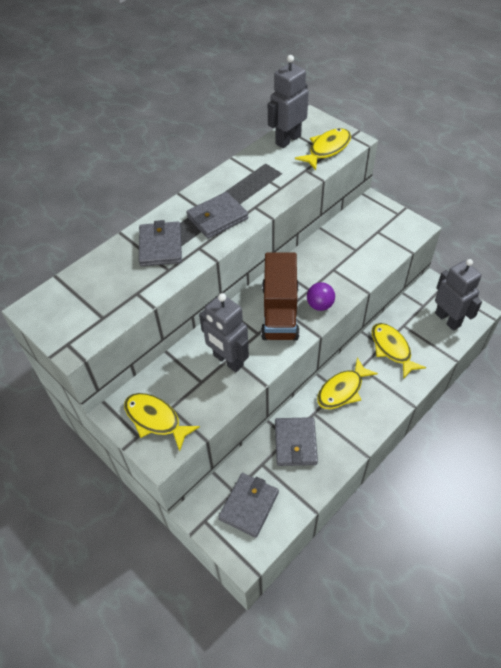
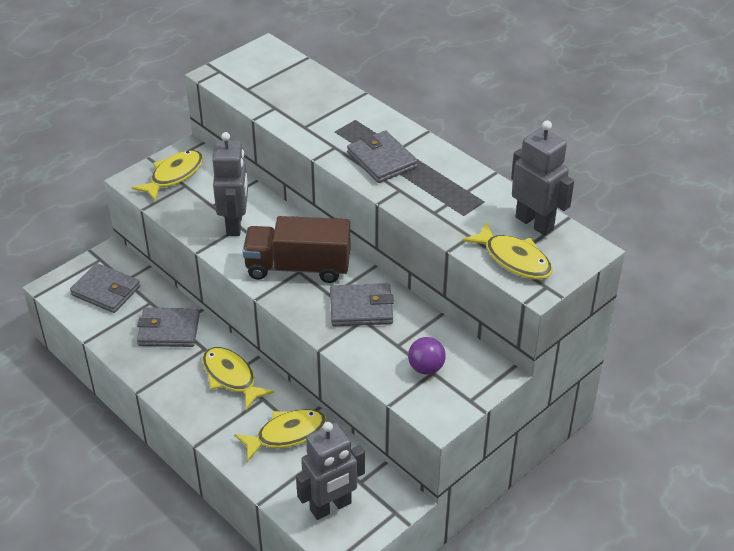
camera: 90 degrees right, 10 degrees down
grey wallet [139,220,182,266] -> grey wallet moved to [330,283,394,326]
grey robot [199,293,249,372] -> grey robot turned 135 degrees clockwise [212,132,248,236]
purple ball [307,282,335,311] -> purple ball moved to [408,337,446,375]

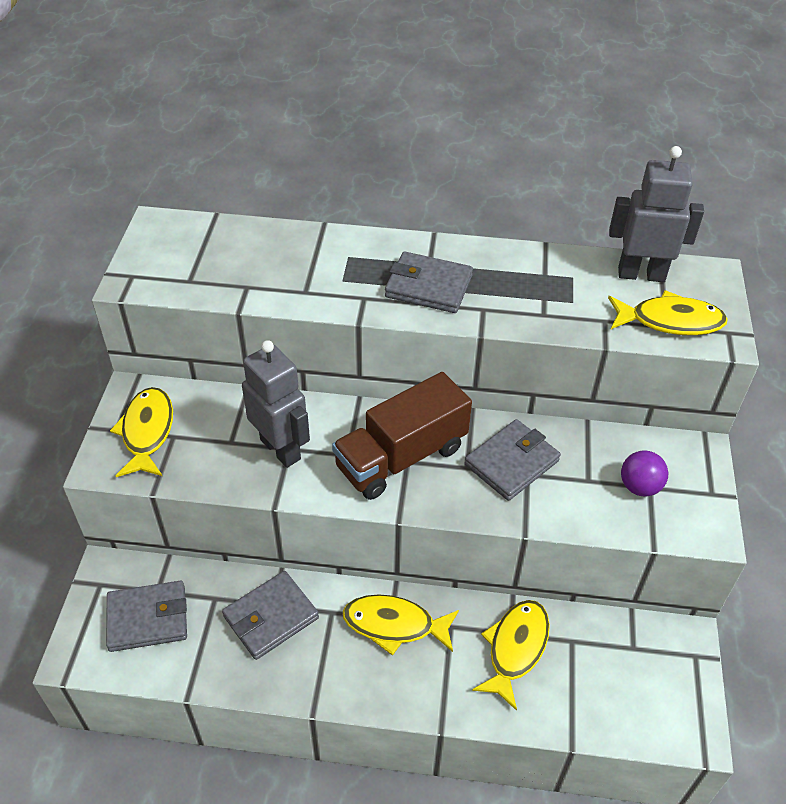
camera: 40 degrees left, 5 degrees up
grey robot [296,422,365,520] -> none

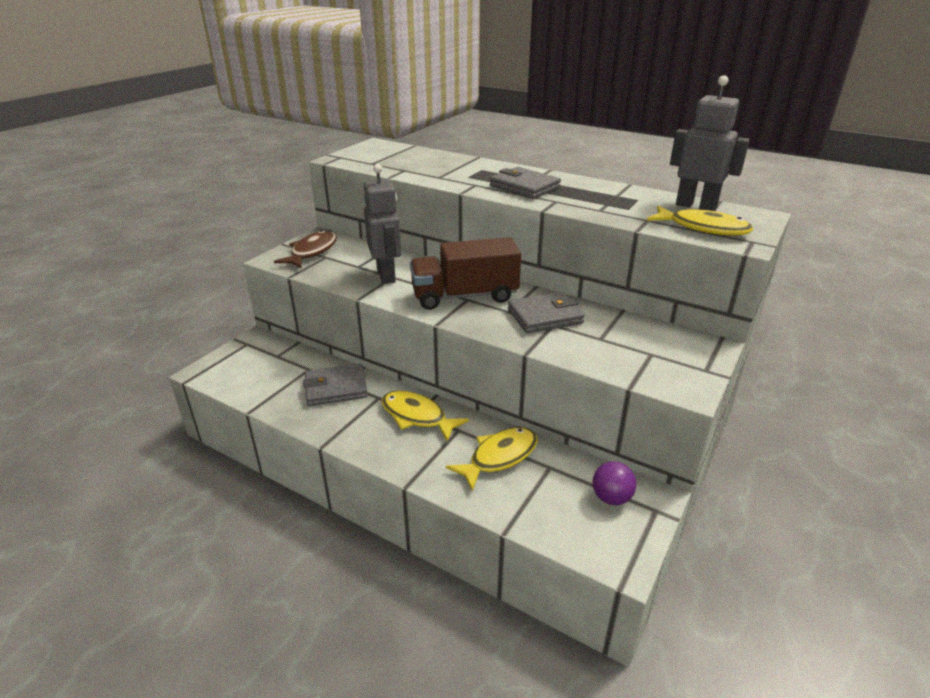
camera: 25 degrees right, 15 degrees down
grey wallet [106,581,187,652] -> none
yellow fish [110,387,173,477] -> brown fish [274,230,337,268]
purple ball [621,450,668,496] -> purple ball moved to [592,461,637,505]

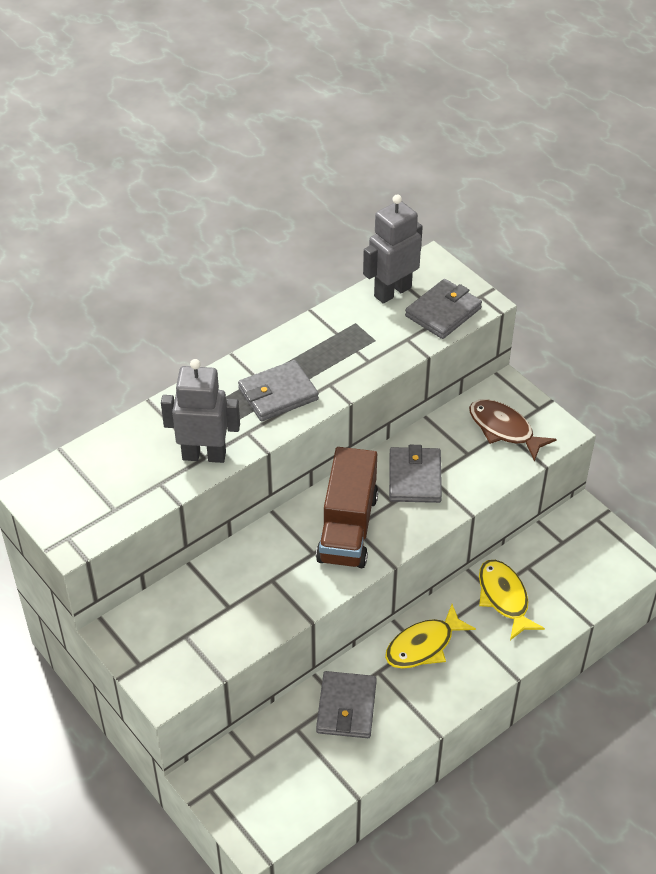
camera: 70 degrees left, 15 degrees up
brown fish [274,230,337,268] -> brown fish moved to [469,399,557,461]
grey robot [364,164,401,284] -> grey robot moved to [161,359,240,463]
purple ball [592,461,637,505] -> none
yellow fish [647,205,753,236] -> grey wallet [405,279,482,339]

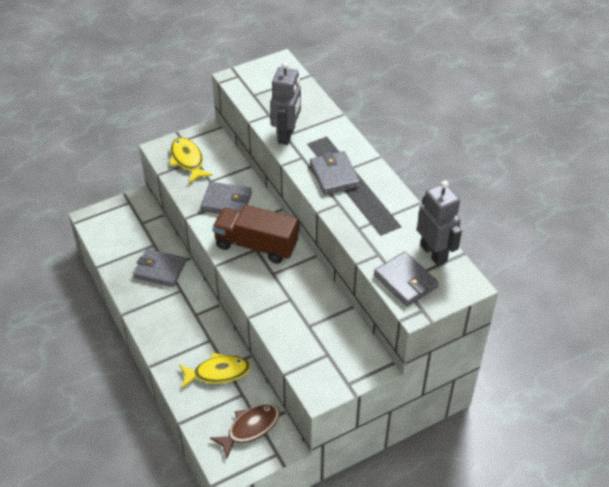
camera: 100 degrees right, 0 degrees up
yellow fish [385,604,476,669] -> yellow fish moved to [170,138,213,183]
grey wallet [389,445,442,503] -> grey wallet moved to [201,182,252,214]
brown fish [469,399,557,461] -> brown fish moved to [210,404,280,459]

